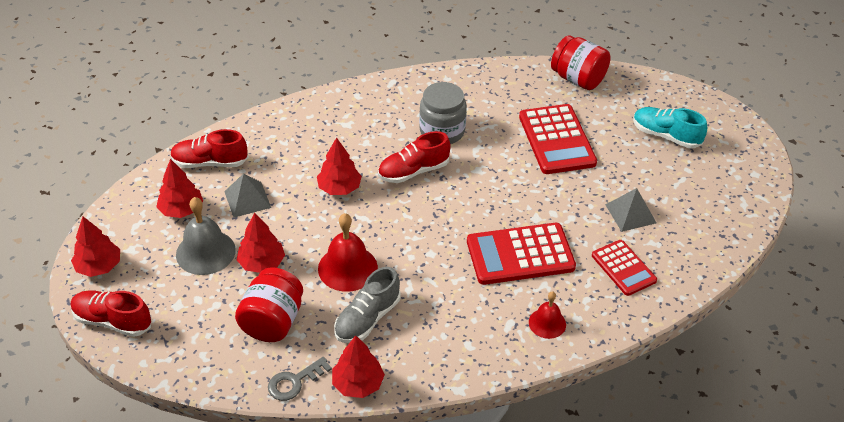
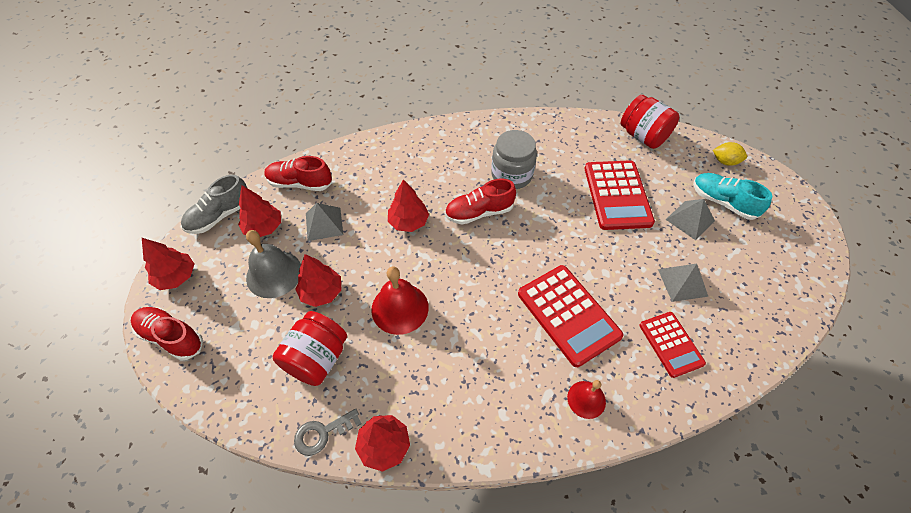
camera: 10 degrees right, 10 degrees up
grey shoe [334,267,401,343] -> grey shoe moved to [181,175,247,234]
red calculator [467,223,576,285] -> red calculator turned 120 degrees counterclockwise [518,265,623,367]
none -> grey pyramid [666,199,715,240]
none -> yellow lemon [713,142,747,166]

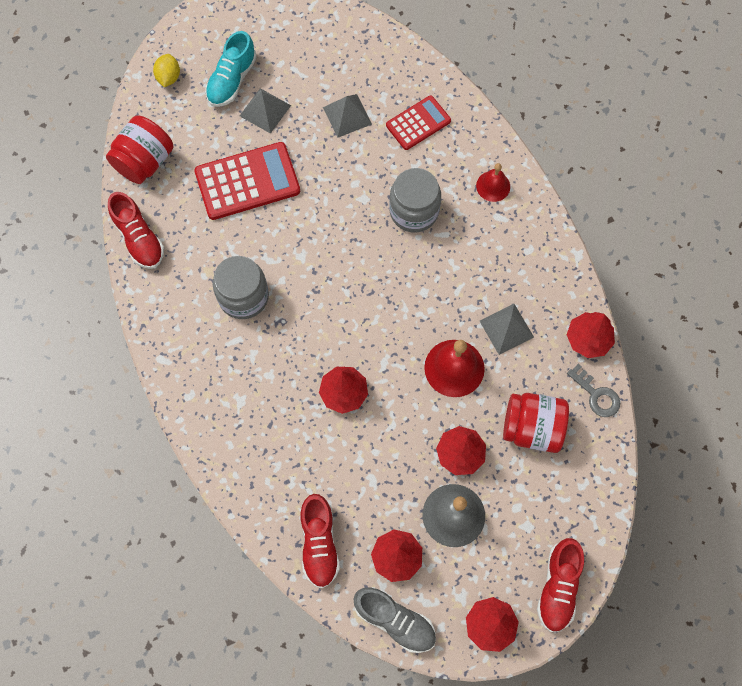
camera: 105 degrees left, 15 degrees up
grey pyramid [306,203,343,241] -> grey pyramid moved to [480,304,534,355]
red shoe [445,179,516,225] -> red shoe moved to [108,192,164,269]
red calculator [518,265,623,367] -> grey jar [389,168,441,232]

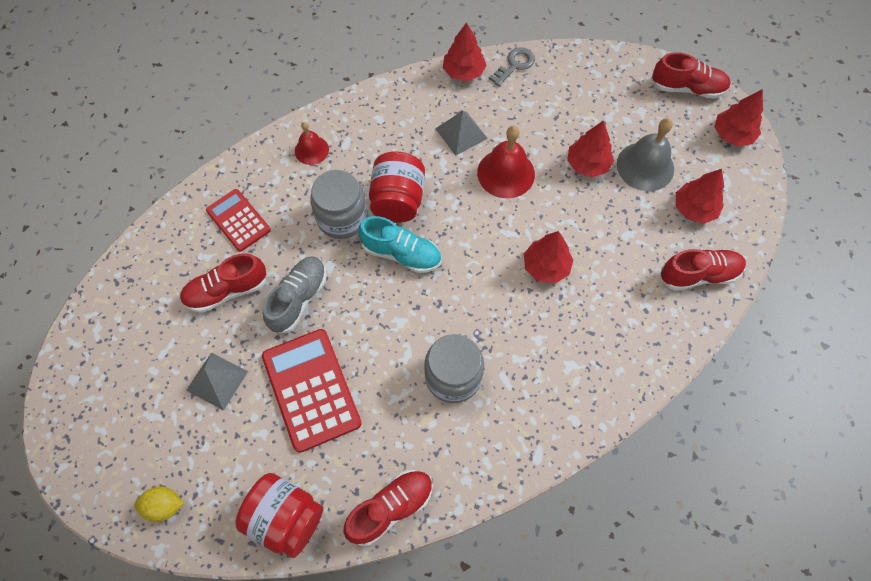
camera: 95 degrees left, 5 degrees down
turquoise shoe [205,31,257,107] -> turquoise shoe moved to [358,216,441,273]
grey pyramid [323,94,372,138] -> red shoe [180,253,267,313]
grey shoe [353,587,436,653] -> grey shoe moved to [263,256,327,333]
red jar [503,393,569,453] -> red jar moved to [369,151,425,222]

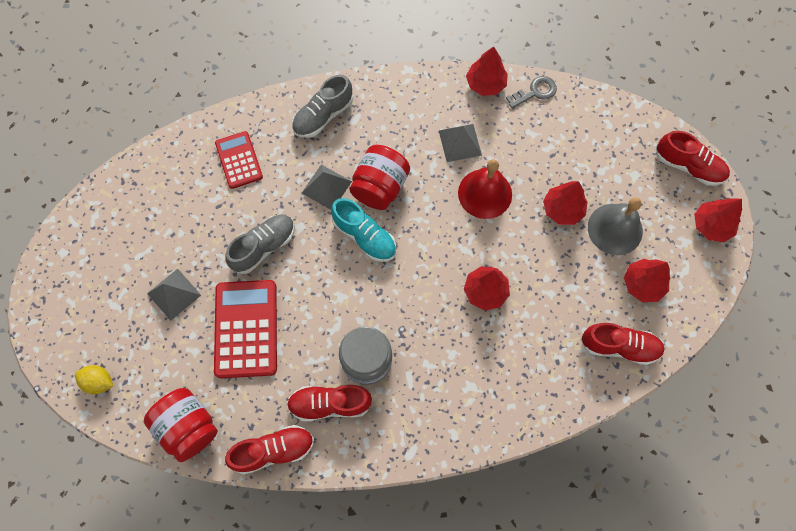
camera: 20 degrees right, 5 degrees up
red shoe [180,253,267,313] -> red shoe moved to [287,385,372,422]
red bell [295,122,329,165] -> grey shoe [292,75,353,138]
grey jar [310,170,368,239] -> grey pyramid [302,165,352,210]

